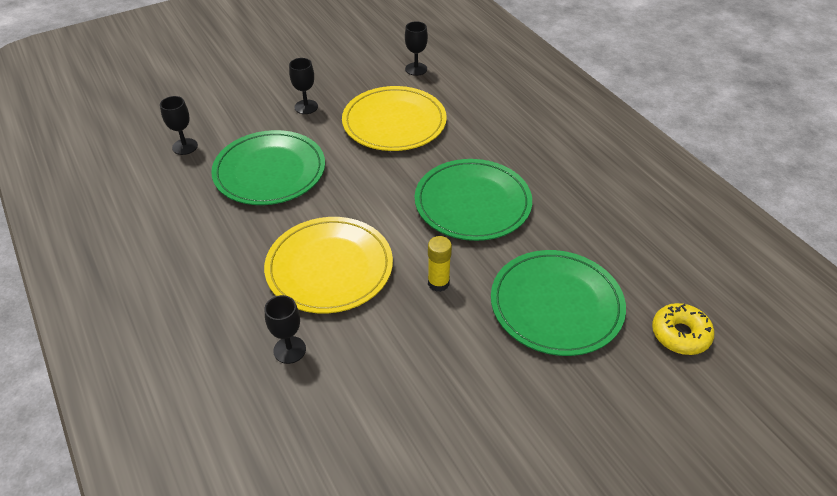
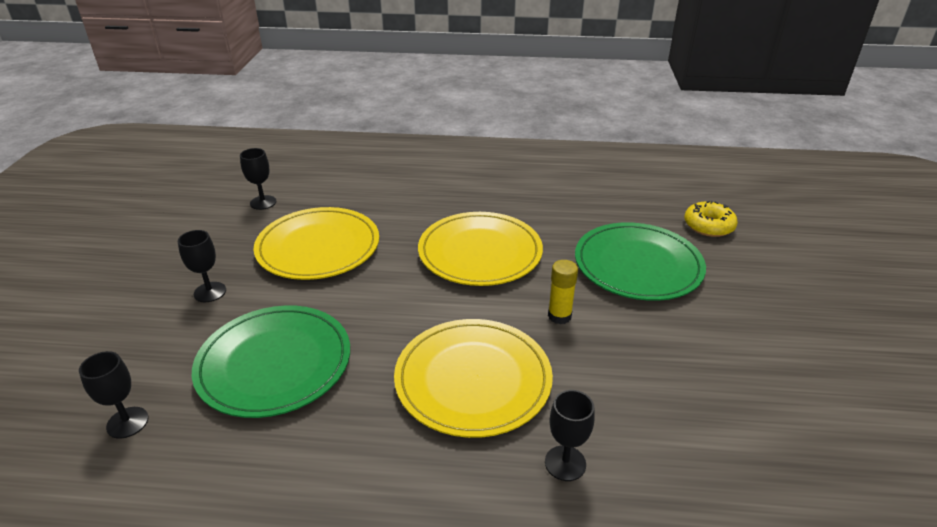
camera: 55 degrees left, 10 degrees down
green plate [415,159,532,241] -> yellow plate [418,212,543,286]

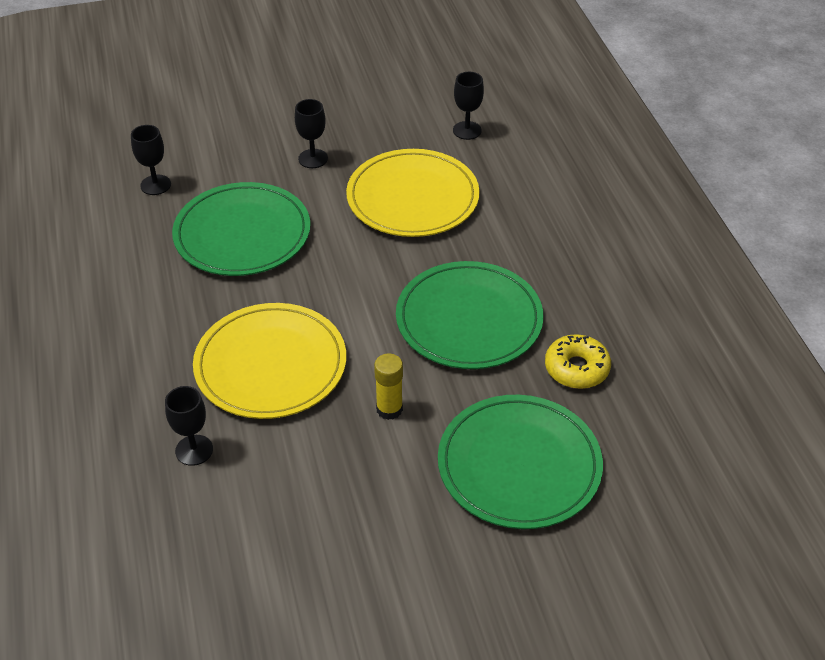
camera: 70 degrees right, 10 degrees up
yellow plate [418,212,543,286] -> green plate [396,261,544,369]
yellow donut [684,201,738,237] -> yellow donut moved to [545,334,611,389]

